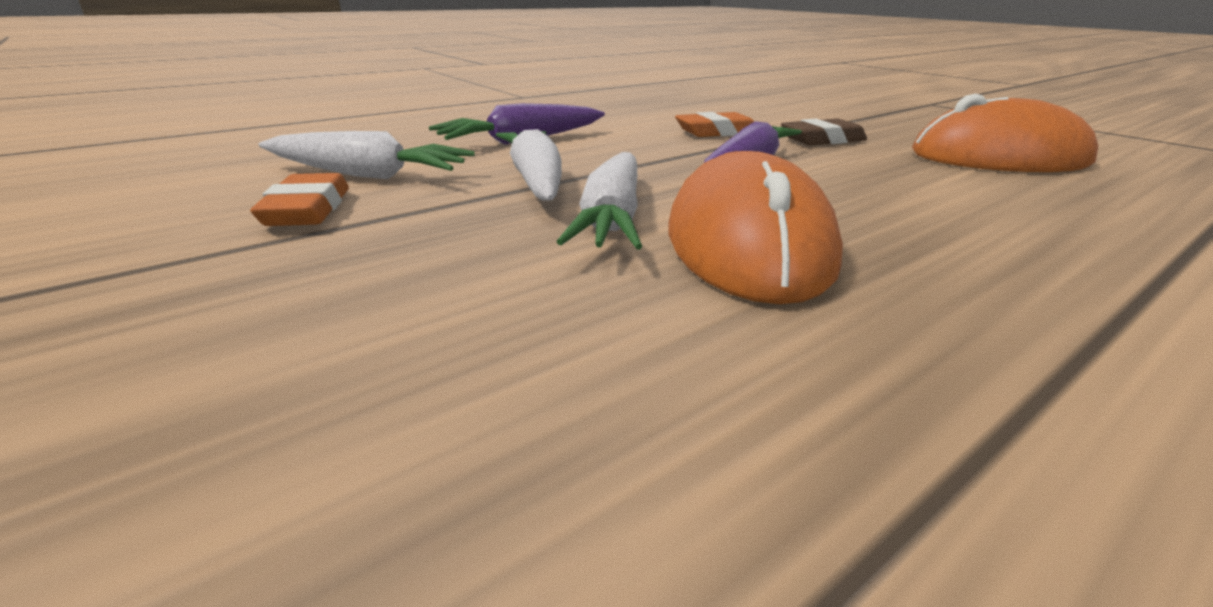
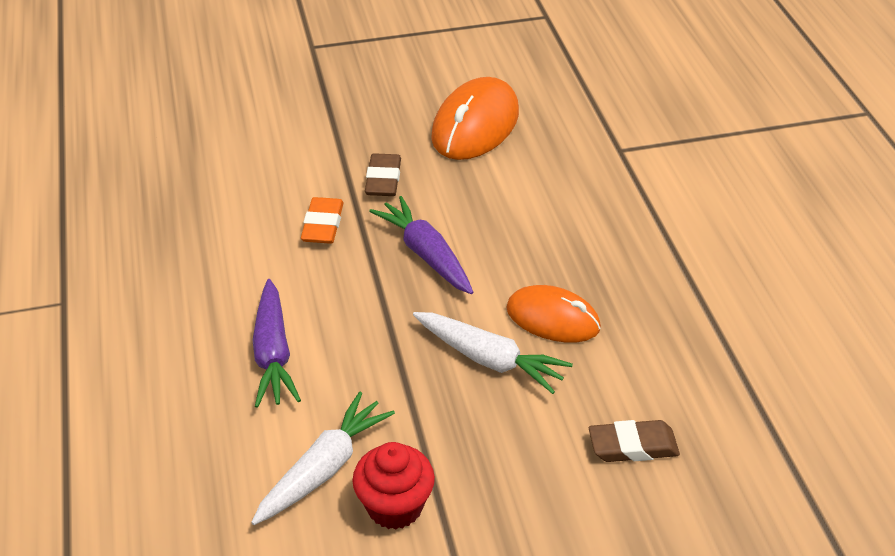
camera: 65 degrees left, 15 degrees up
orange eraser [250,173,349,226] -> red cupcake [352,442,435,530]
white carrot [496,129,562,201] -> none
orange mouse [668,151,843,304] -> orange mouse [506,285,601,343], size x0.67
none -> brown eraser [589,420,680,462]

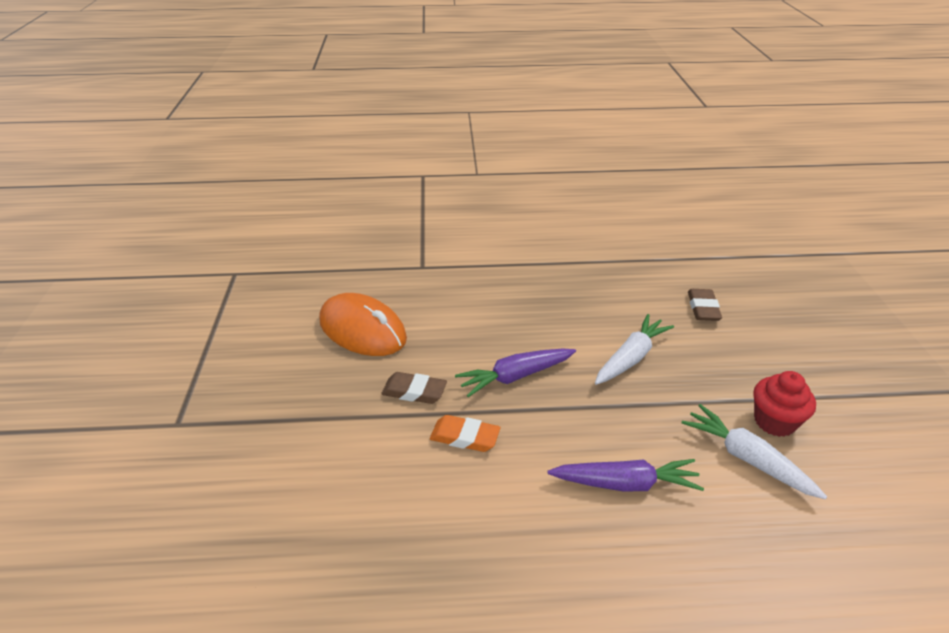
camera: 80 degrees left, 5 degrees down
orange mouse [506,285,601,343] -> none

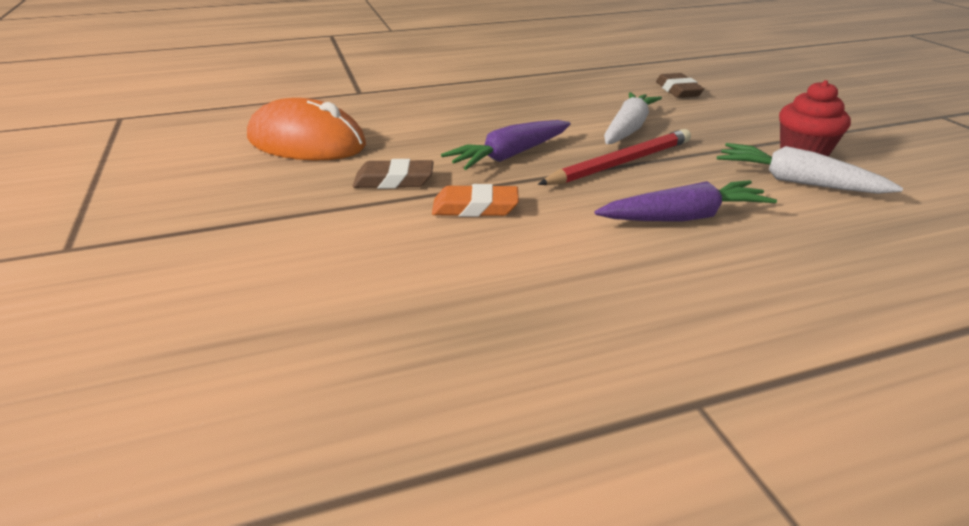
camera: 15 degrees left, 5 degrees down
none -> red pencil [538,129,691,185]

